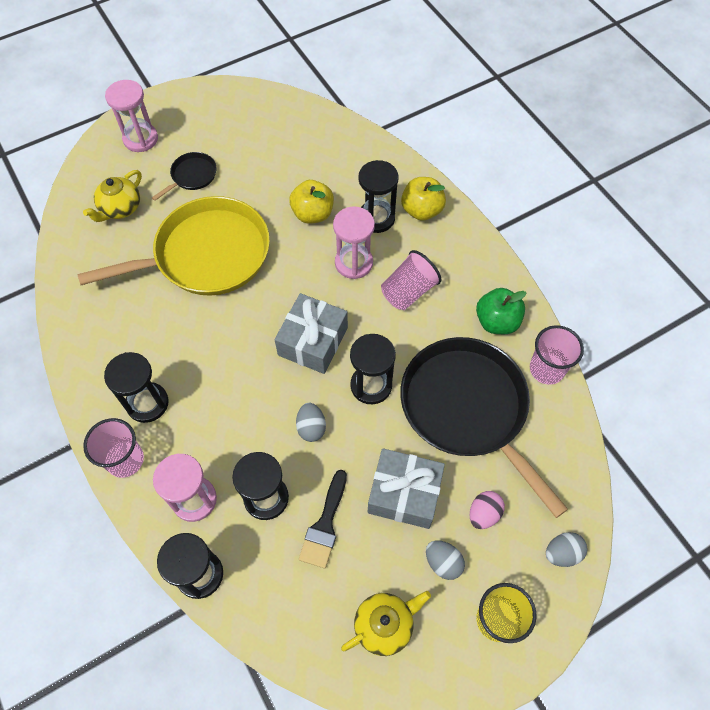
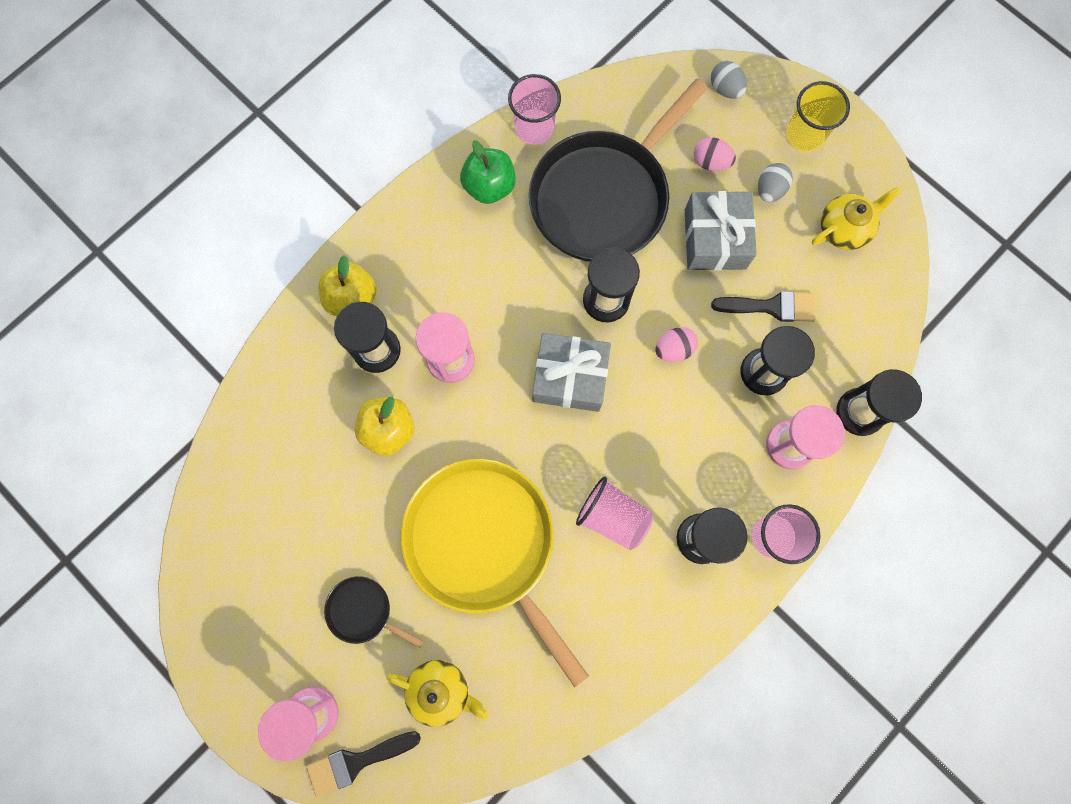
camera: 105 degrees left, 15 degrees up
grey egg [296,403,326,442] -> pink egg [655,327,698,362]
yellow teapot [341,591,431,656] -> yellow teapot turned 105 degrees clockwise [812,187,901,250]
pink cup [381,250,441,310] -> pink cup moved to [576,477,653,550]
none -> black brush [306,731,421,797]

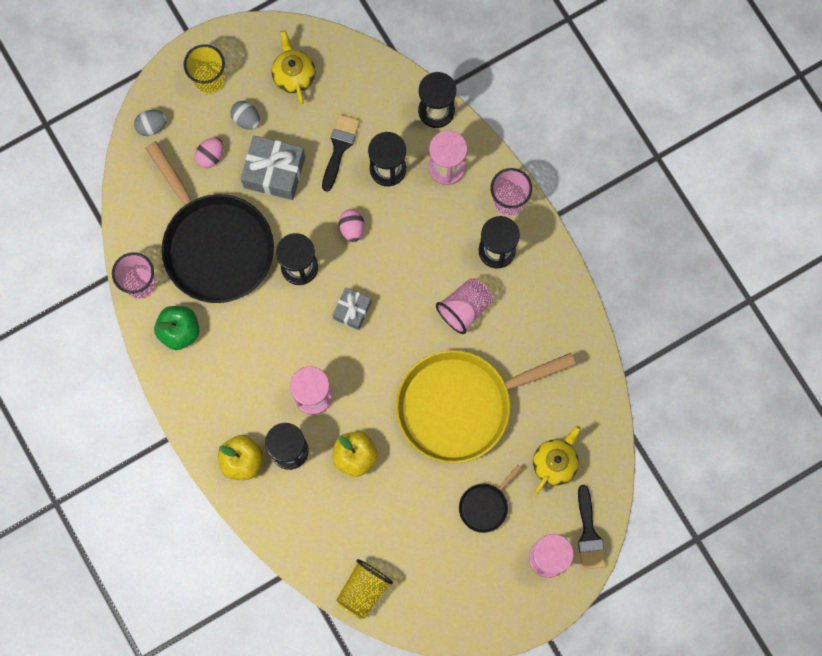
camera: 75 degrees left, 0 degrees up
grey gift [532,333,611,412] -> grey gift [333,287,372,330], size x0.59
none -> yellow cup [336,559,393,619]

